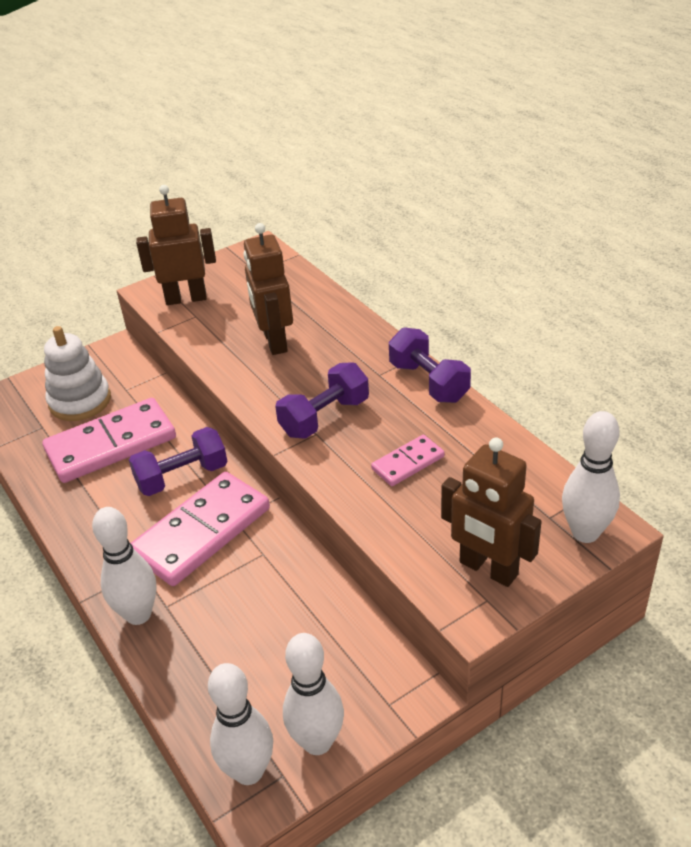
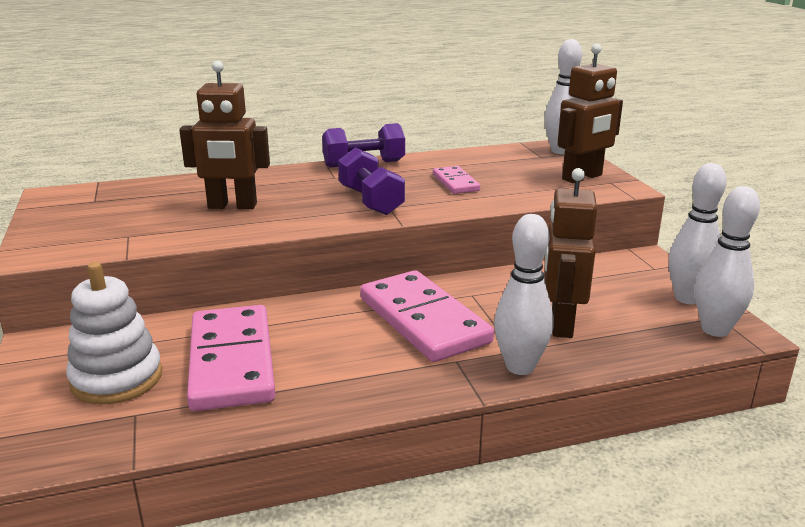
camera: 75 degrees left, 15 degrees down
purple dumbbell [129,427,228,496] -> none
brown robot [136,185,216,305] -> brown robot moved to [545,168,597,338]

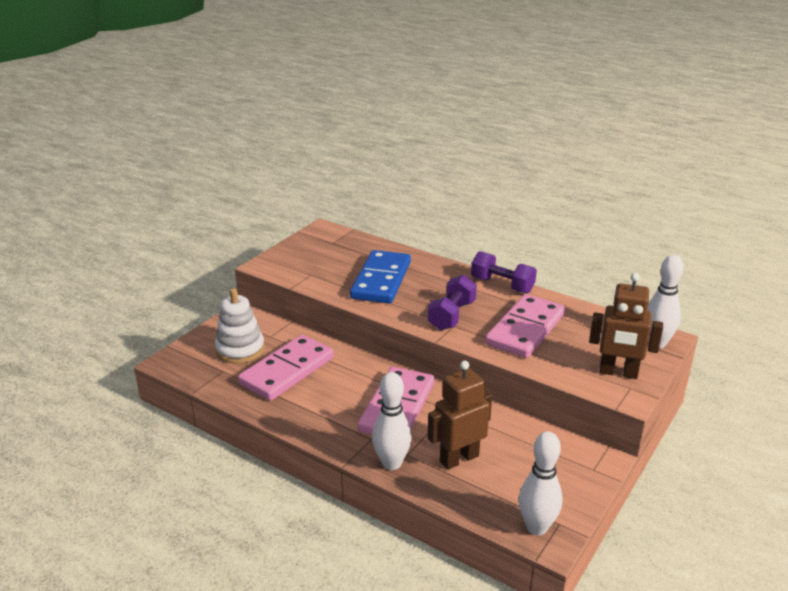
camera: 50 degrees right, 5 degrees up
brown robot [179,61,270,209] -> blue domino [350,250,411,304]
pink domino [433,166,480,194] -> pink domino [485,294,565,358], size x2.01
white bowling pin [669,163,726,304] -> none

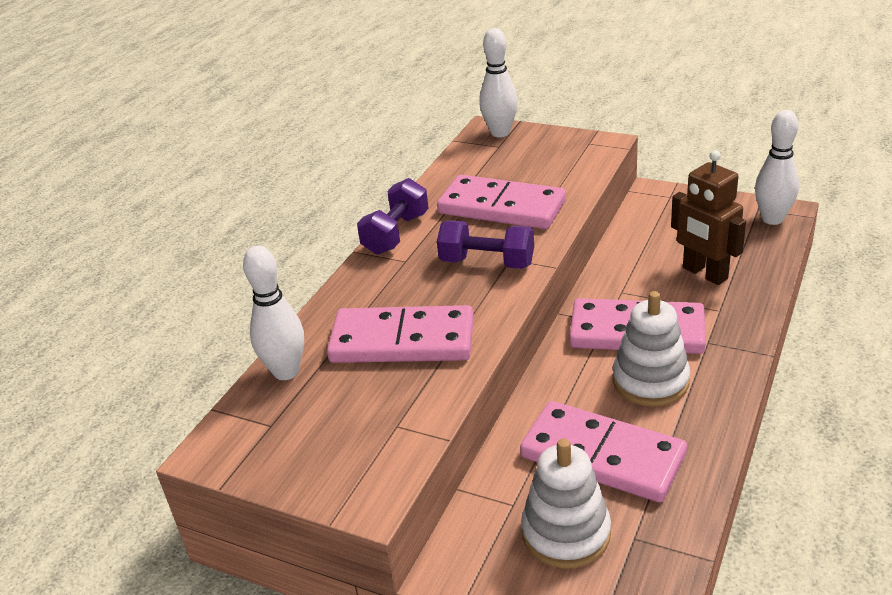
camera: 95 degrees left, 5 degrees up
blue domino [350,250,411,304] -> pink domino [327,305,474,363]
white bowling pin [372,372,411,470] -> white bowling pin moved to [243,246,304,380]
brown robot [589,273,663,379] -> none
none -> white stacking toy [612,291,690,407]

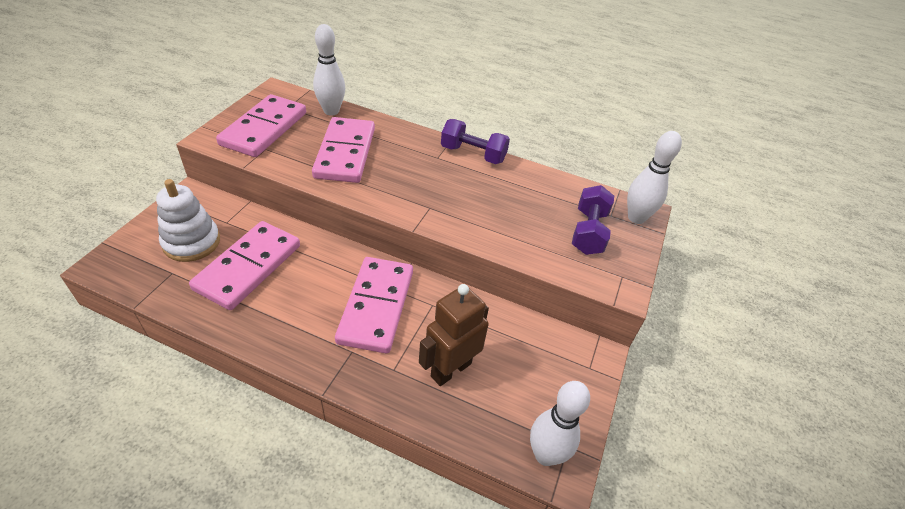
camera: 80 degrees right, 10 degrees up
pink domino [437,175,566,229] -> pink domino moved to [216,94,306,157]
purple dumbbell [437,220,534,269] -> purple dumbbell moved to [572,185,614,255]
white stacking toy [612,291,690,407] -> none

